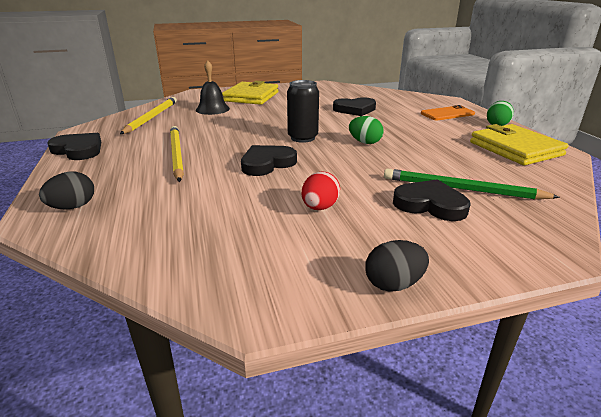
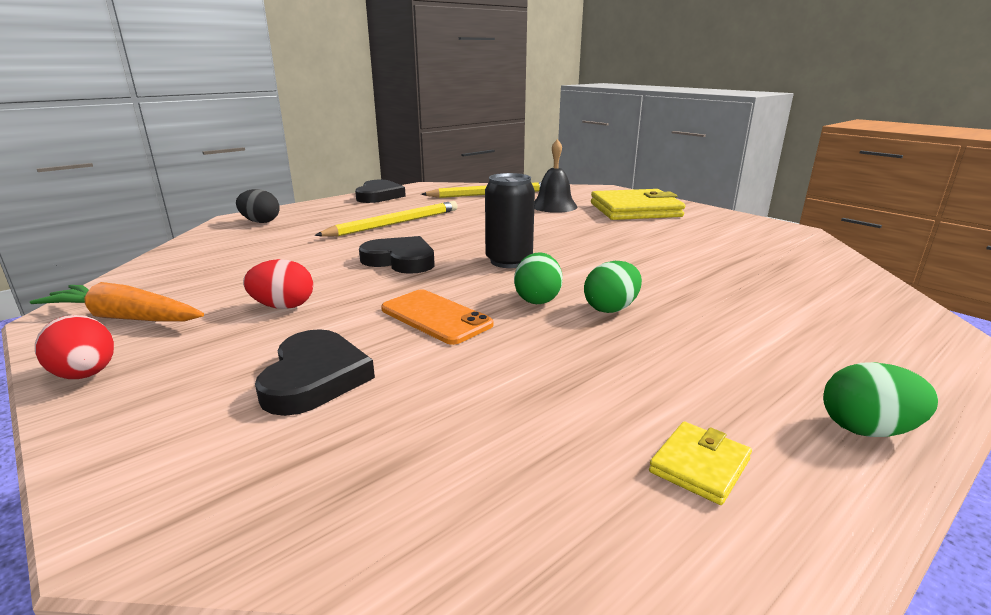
camera: 65 degrees right, 5 degrees down
black heart [333,97,376,116] -> none
black egg [365,240,429,292] -> red egg [35,315,114,379]
green pencil [384,169,560,200] -> none
orange phone [421,105,475,120] -> orange phone moved to [381,290,493,345]
yellow wallet [470,124,568,165] -> yellow wallet [649,422,752,505], size x0.44
none -> orange carrot [30,282,204,322]
none -> green egg [584,261,642,313]

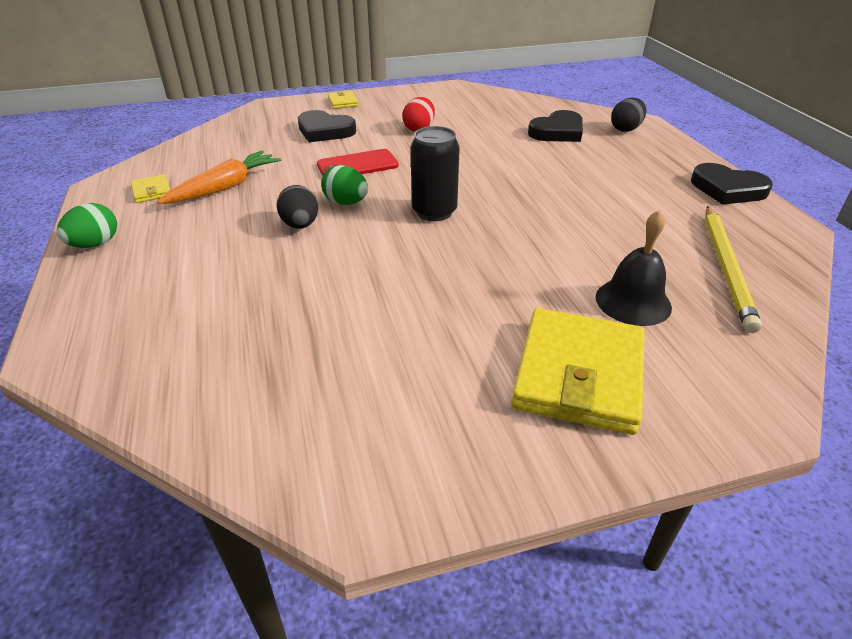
camera: 115 degrees right, 15 degrees up
orange carrot [30,282,204,322] -> orange carrot moved to [157,151,281,204]
red egg [35,315,114,379] -> none
yellow pencil [314,201,458,237] -> none
black heart [359,236,435,274] -> black heart moved to [528,110,583,142]
orange phone [381,290,493,345] -> red phone [317,149,399,175]
green egg [584,261,642,313] -> black egg [277,185,318,229]
none -> yellow wallet [328,91,359,109]

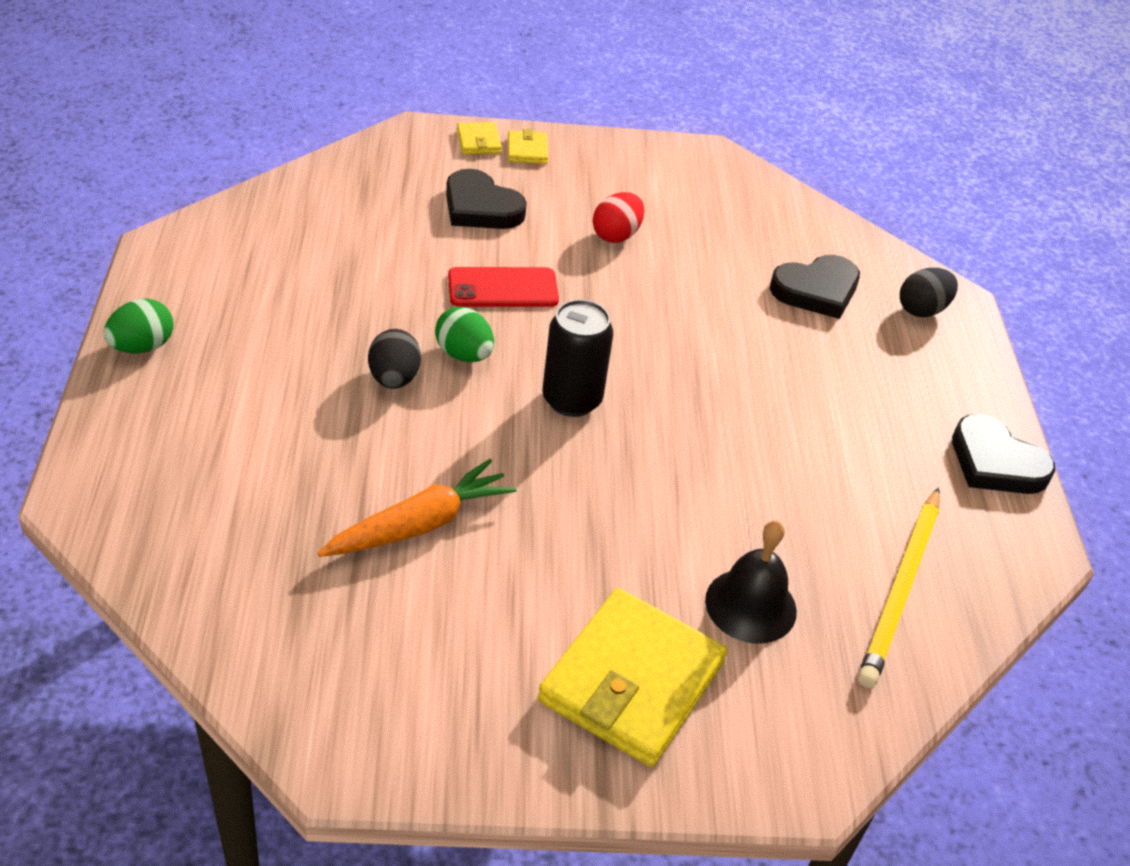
camera: 10 degrees right, 5 degrees up
yellow wallet [130,174,170,203] -> yellow wallet moved to [457,122,502,154]
orange carrot [157,151,281,204] -> orange carrot moved to [318,459,516,557]

